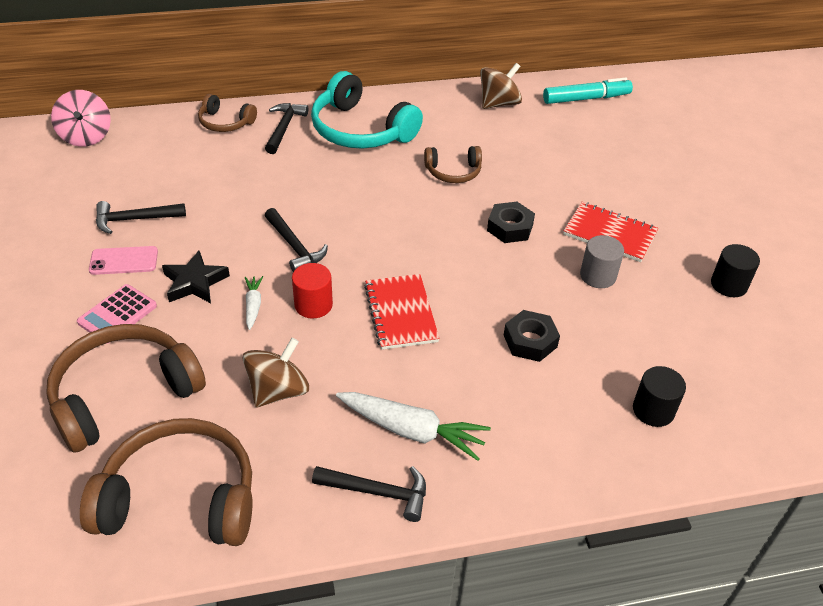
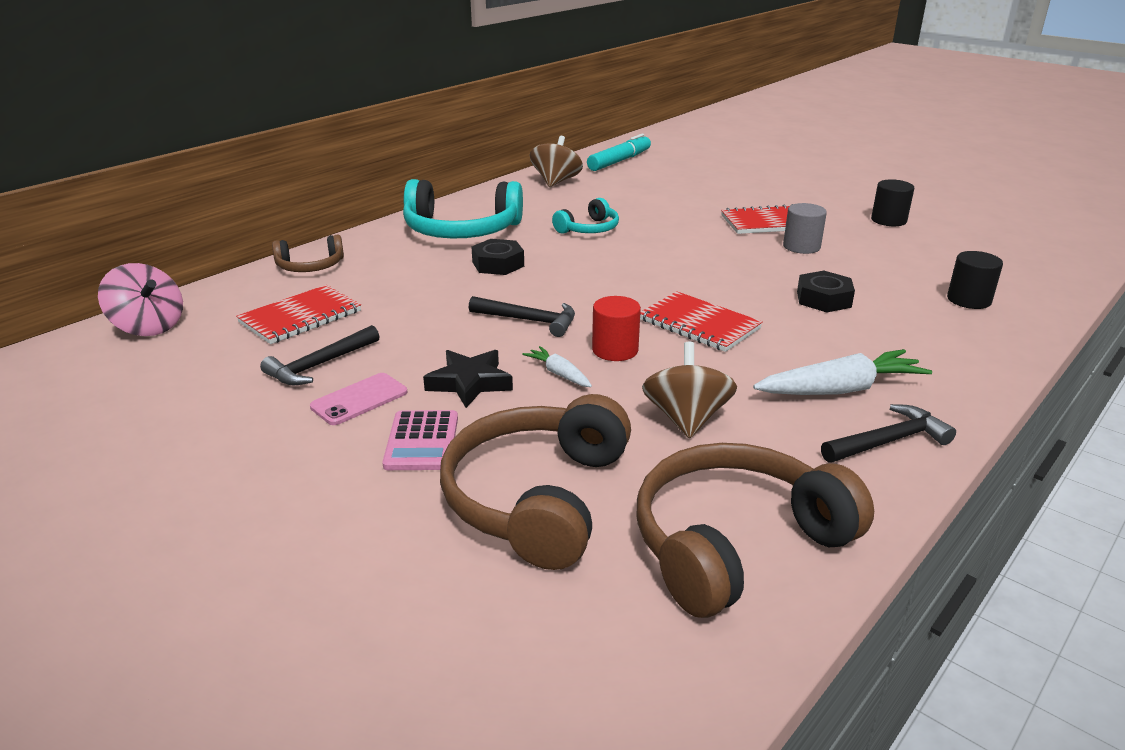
camera: 35 degrees left, 15 degrees down
black hammer [265,103,308,154] -> none
brown headphones [424,146,482,183] -> turquoise headphones [552,198,619,234]
black nut [487,202,535,243] -> black nut moved to [471,239,524,275]
none -> red notebook [236,285,361,344]

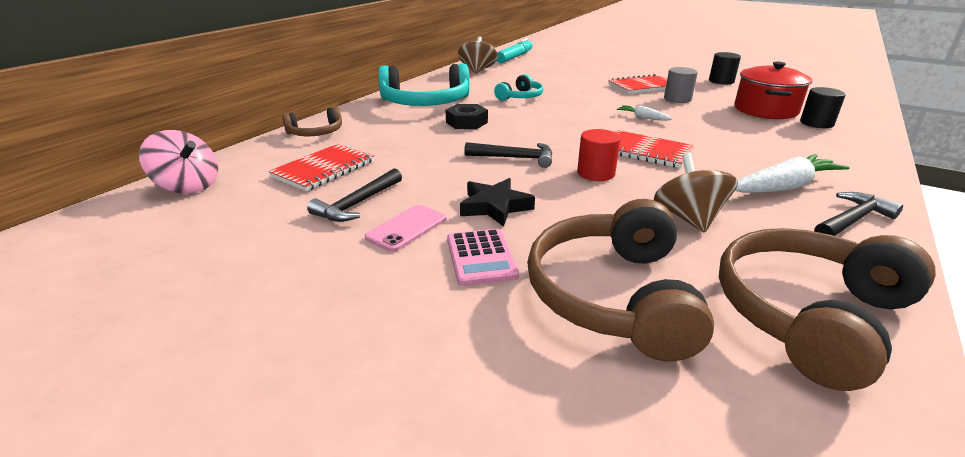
camera: 10 degrees left, 0 degrees up
white carrot [522,346,592,387] -> white carrot moved to [617,105,672,121]
black nut [797,271,855,312] -> none
none -> red pot [735,62,812,119]

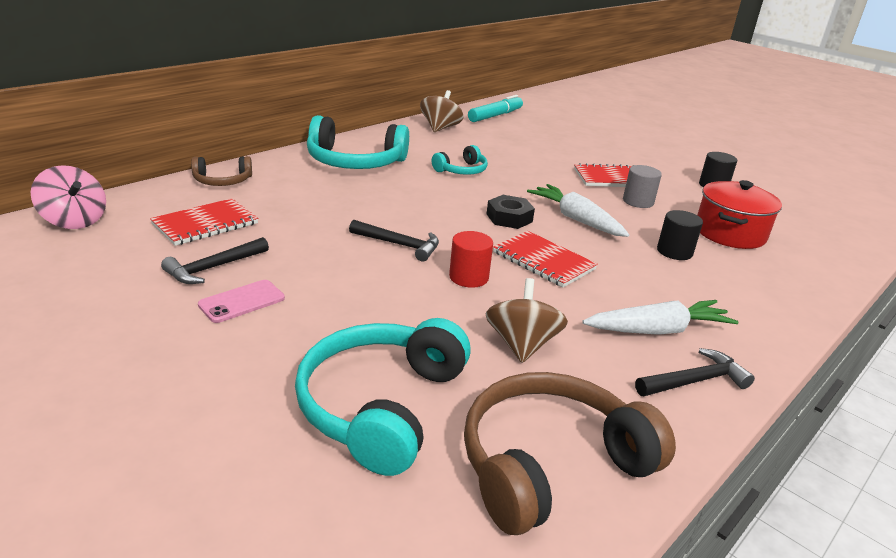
camera: 10 degrees right, 0 degrees up
black nut [446,104,488,129] -> black nut moved to [487,195,535,229]
pink calculator [447,229,519,286] -> none
black star [460,178,535,227] -> none
brown headphones [527,199,714,361] -> turquoise headphones [295,318,471,476]
white carrot [617,105,672,121] -> white carrot [527,184,629,237], size x1.93
black cylinder [800,87,846,128] -> black cylinder moved to [657,210,703,260]

